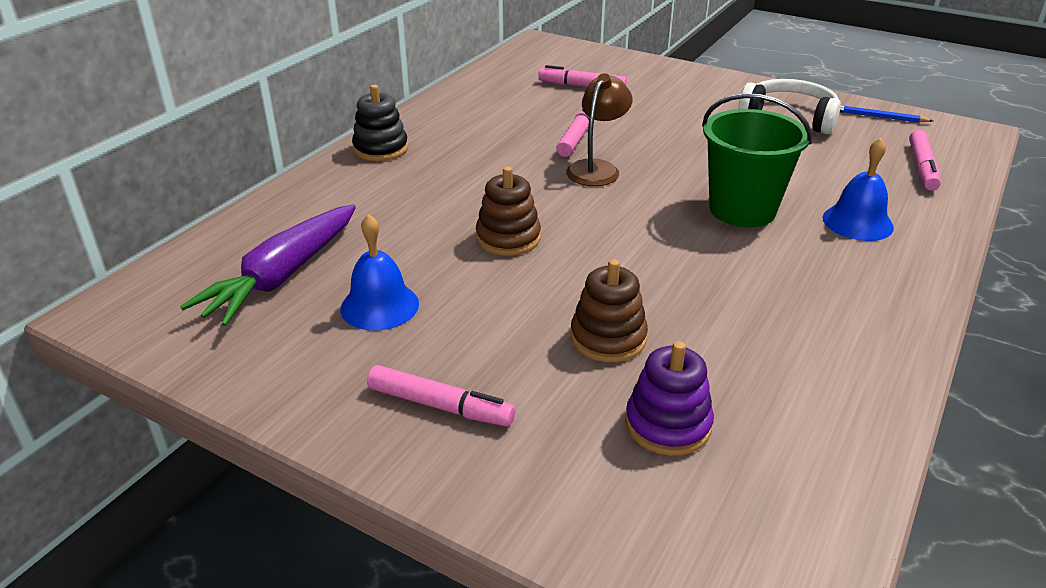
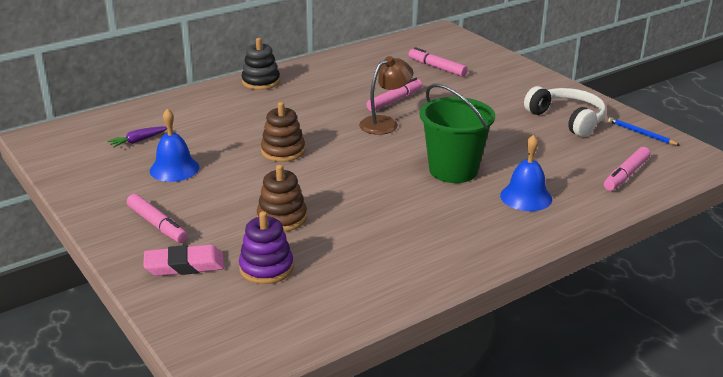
camera: 25 degrees right, 5 degrees down
purple carrot [180,204,356,326] -> purple carrot [107,126,167,148], size x0.45
none -> pink eraser [143,245,224,276]

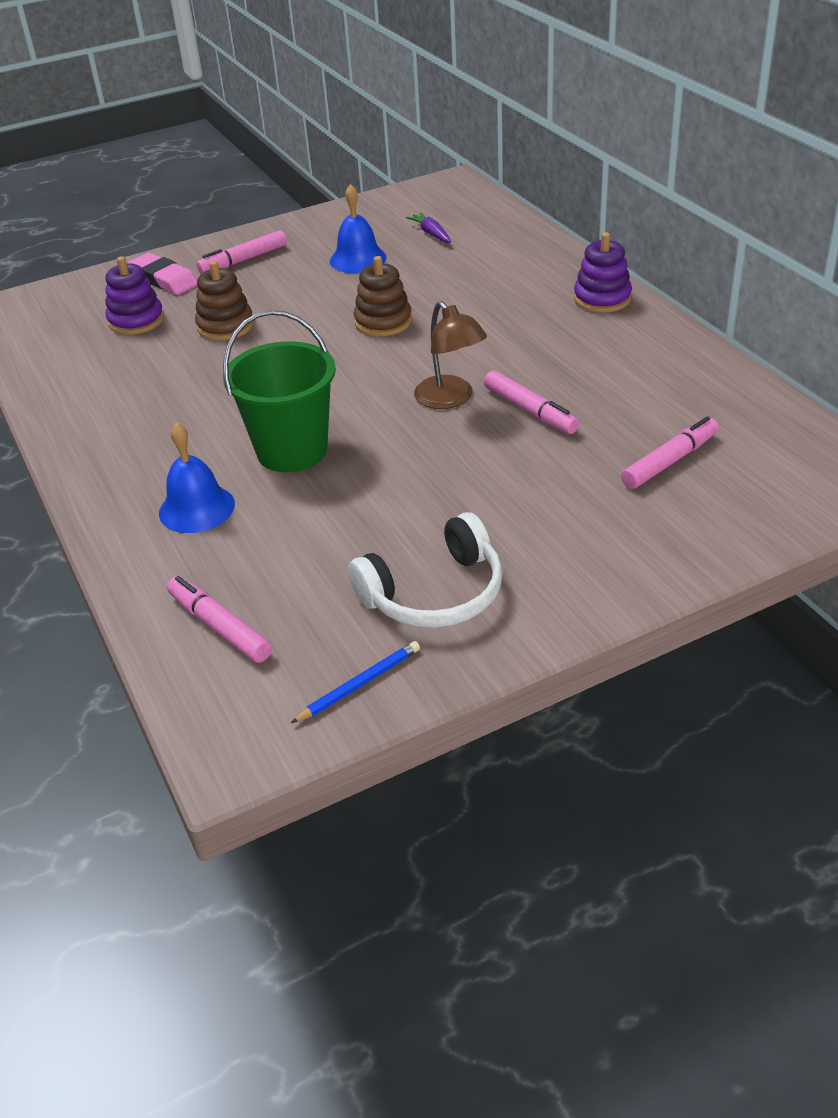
camera: 100 degrees right, 10 degrees up
pink eraser [143,245,224,276] -> pink eraser turned 45 degrees counterclockwise [128,253,197,295]
black stacking toy [242,38,280,90] -> purple stacking toy [574,232,632,313]

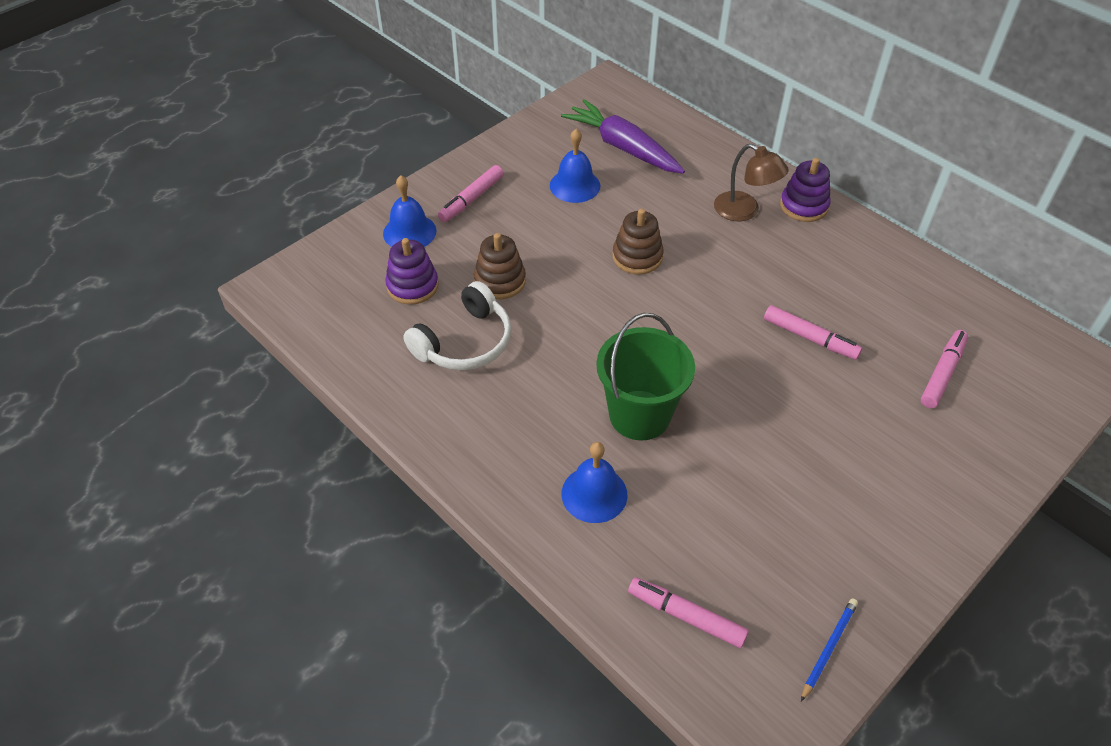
camera: 20 degrees left, 10 degrees up
pink eraser [128,253,197,295] -> blue bell [383,175,436,247]
white headphones [348,512,502,628] -> white headphones moved to [403,281,511,370]
purple carrot [406,212,451,243] -> purple carrot [561,99,685,174], size x2.22
brown lamp [414,301,487,409] -> brown lamp moved to [714,144,788,221]

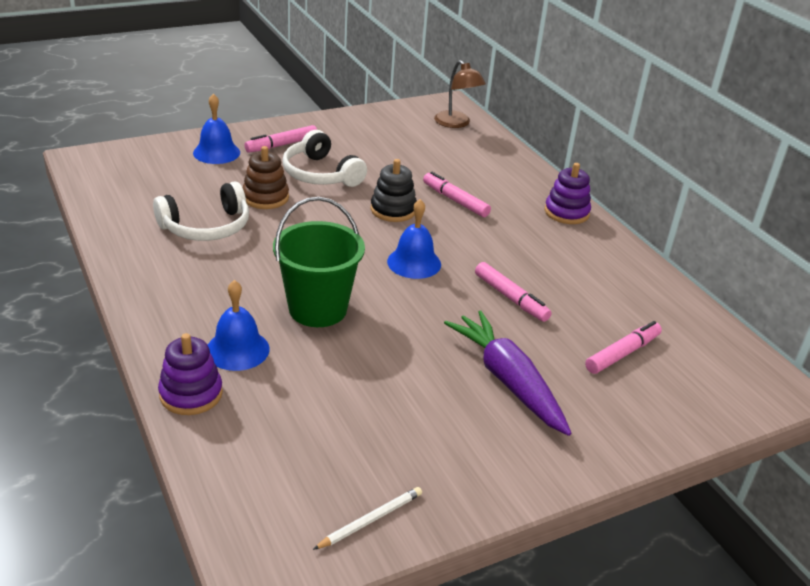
camera: 15 degrees right, 15 degrees down
purple stacking toy [385,238,438,305] -> purple stacking toy moved to [158,333,223,415]
blue bell [550,129,600,203] -> blue bell moved to [387,199,441,279]
purple carrot [561,99,685,174] -> purple carrot moved to [444,310,572,436]
brown stacking toy [612,209,664,274] -> black stacking toy [371,159,417,222]
pink marker [628,577,749,648] -> pink marker moved to [423,172,491,217]
brown lamp [714,144,788,221] -> brown lamp moved to [434,60,486,128]
blue pencil [801,598,858,701] -> white pencil [313,487,422,550]
none -> white headphones [282,130,367,187]

